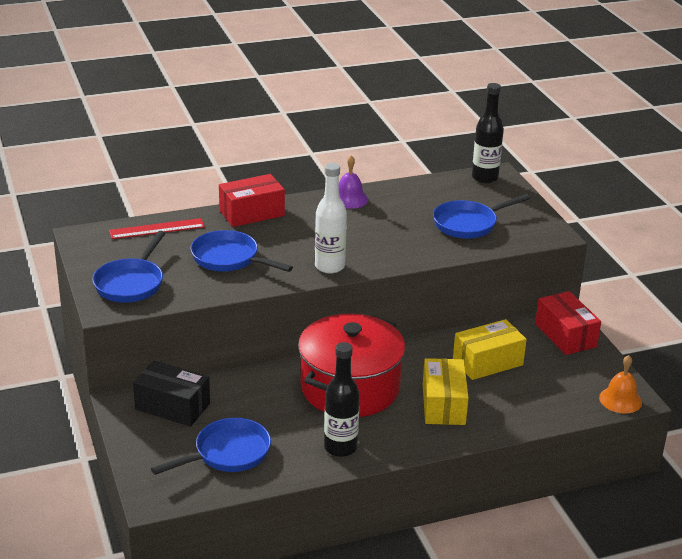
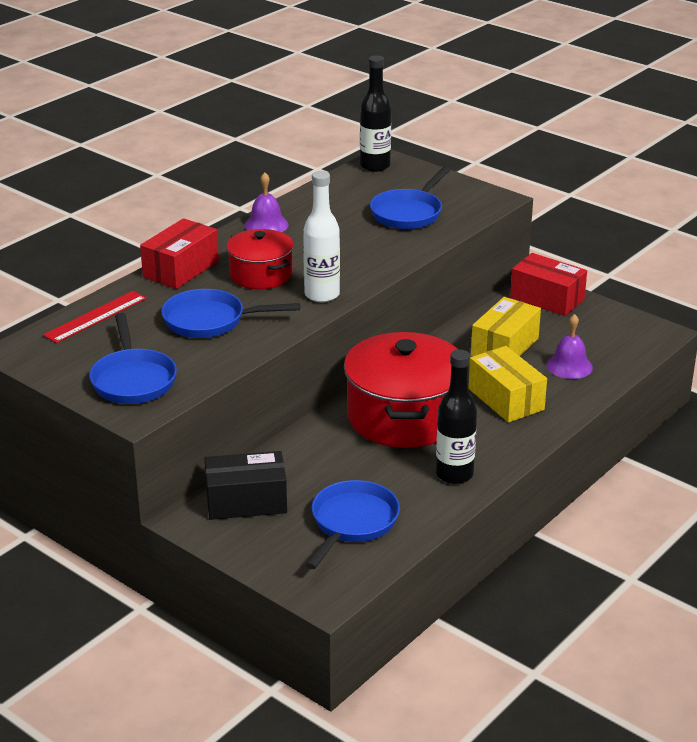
camera: 30 degrees left, 0 degrees up
orange bell [599,355,642,414] -> none
none -> red pot [226,229,294,289]
none -> purple bell [546,314,593,379]

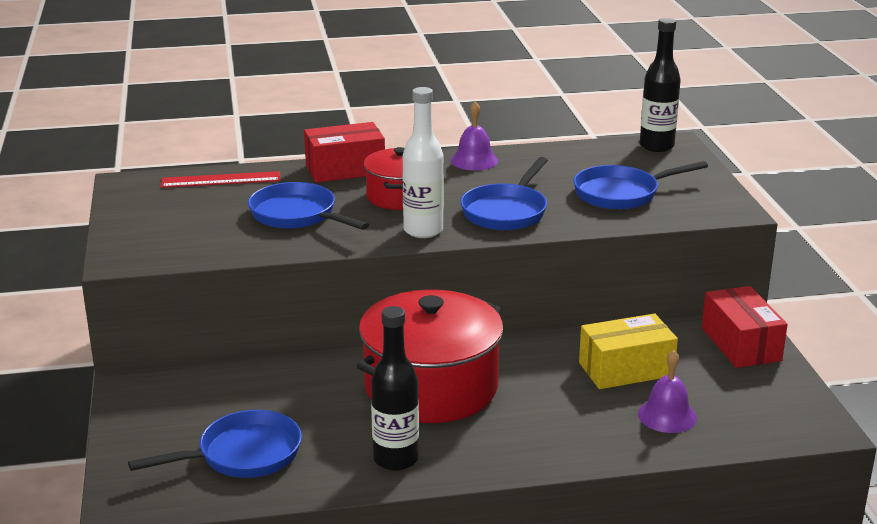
camera: 40 degrees right, 5 degrees down
blue pan [89,313,177,404] -> blue pan moved to [460,157,548,230]
black box [205,451,287,520] -> none
yellow box [468,346,547,423] -> none

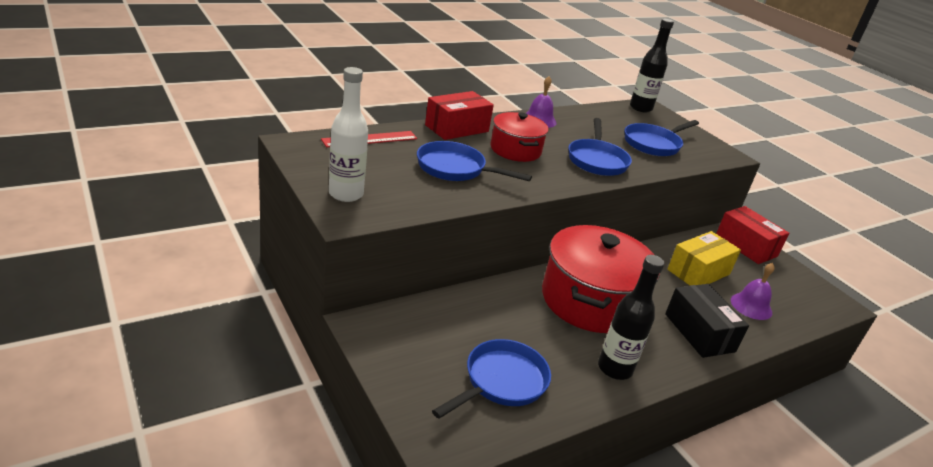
camera: 25 degrees left, 5 degrees up
white bottle [402,87,444,238] -> white bottle moved to [329,67,368,202]
none -> black box [665,284,749,358]

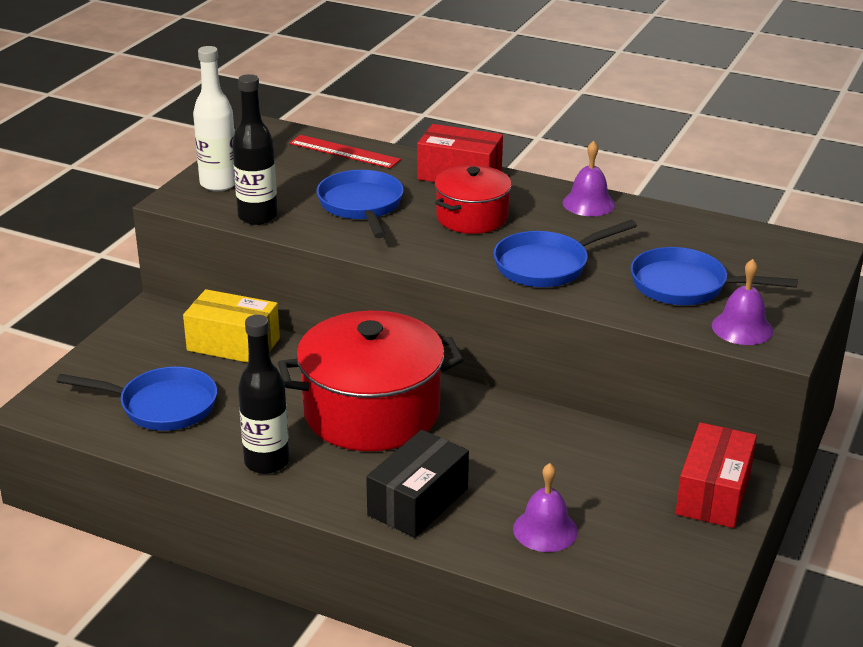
camera: 60 degrees right, 0 degrees up
black bottle [630,18,674,112] -> black bottle moved to [232,74,278,225]
yellow box [667,231,741,285] -> yellow box moved to [183,289,280,363]
none -> purple bell [712,259,773,345]

